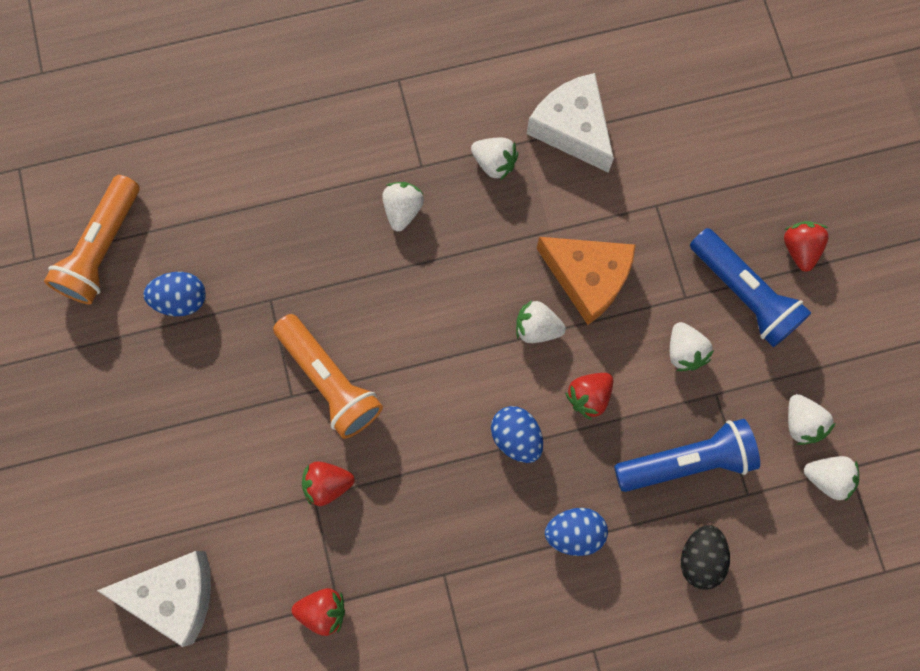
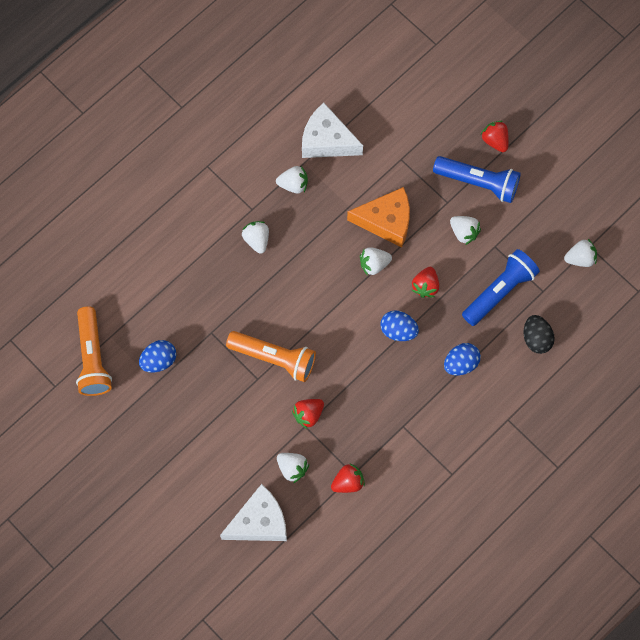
camera: 30 degrees left, 5 degrees down
white strawberry [788,394,836,445] -> white strawberry moved to [277,453,309,483]

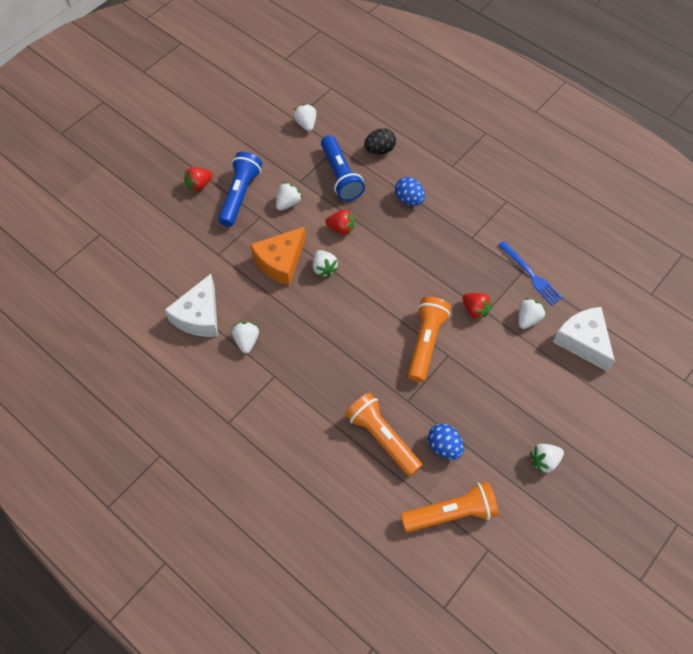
camera: 95 degrees left, 10 degrees down
white strawberry [242,221,269,254] -> white strawberry moved to [530,444,564,474]
red strawberry [331,464,365,493] -> blue fork [498,241,563,305]
orange cheese [347,187,410,247] -> orange cheese turned 135 degrees counterclockwise [250,227,306,286]
blue egg [380,310,419,341] -> none
blue flashlight [462,249,540,326] -> blue flashlight turned 150 degrees counterclockwise [321,135,365,201]
none -> orange flashlight [345,393,422,477]

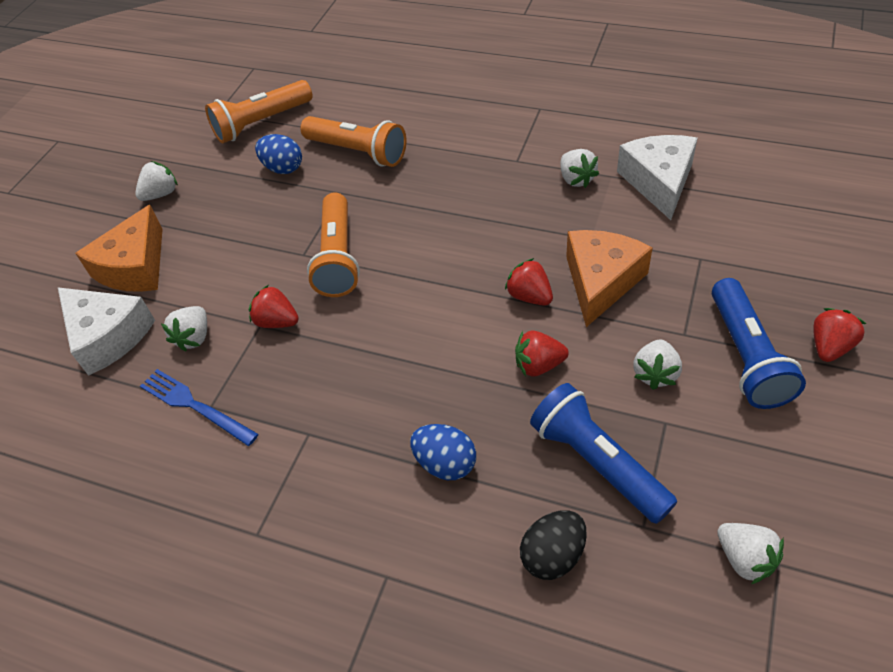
camera: 165 degrees right, 10 degrees down
white strawberry [313,250,338,277] -> red strawberry [505,258,553,306]
none -> orange cheese [75,205,163,292]

